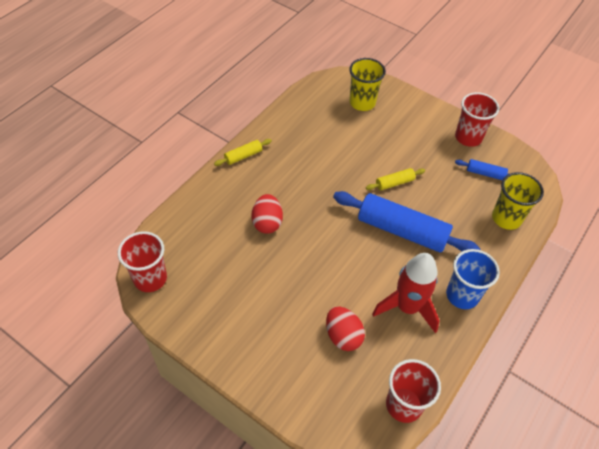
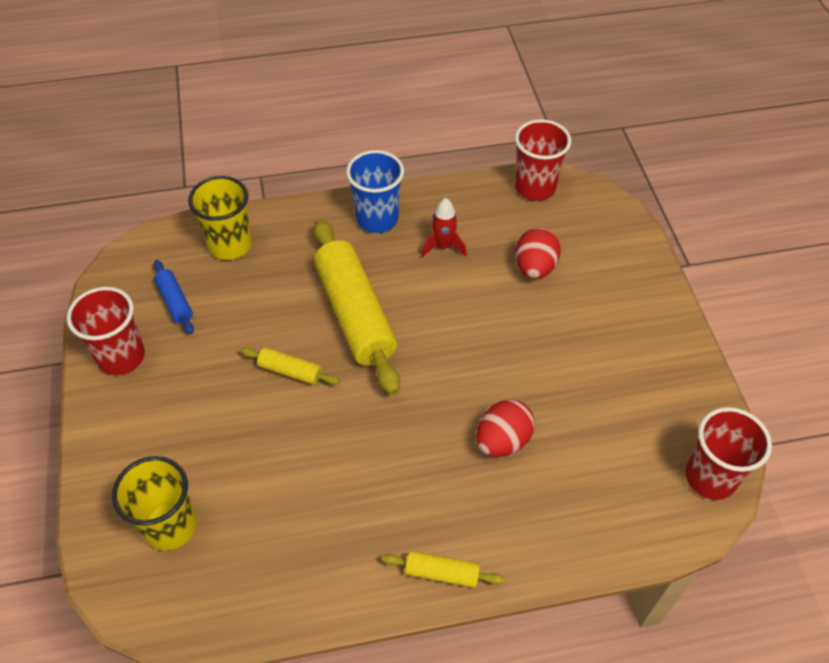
camera: 135 degrees left, 0 degrees up
blue rolling pin [333,191,480,253] -> yellow rolling pin [314,219,400,395]
red rocket [372,253,440,333] -> red rocket [421,198,467,257], size x0.54

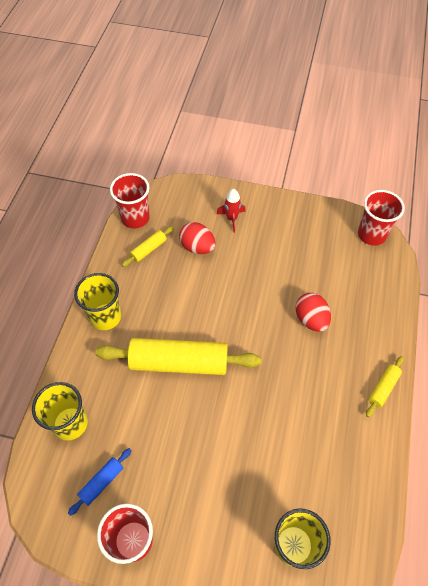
camera: 65 degrees left, 5 degrees up
blue rolling pin [154,260,194,334] -> blue rolling pin turned 45 degrees counterclockwise [68,448,132,516]
yellow rolling pin [240,347,340,385] -> yellow rolling pin moved to [122,226,174,267]
blue cup [346,150,404,233] -> yellow cup [74,273,121,330]
red rocket [421,198,467,257] -> red rocket moved to [216,189,246,233]

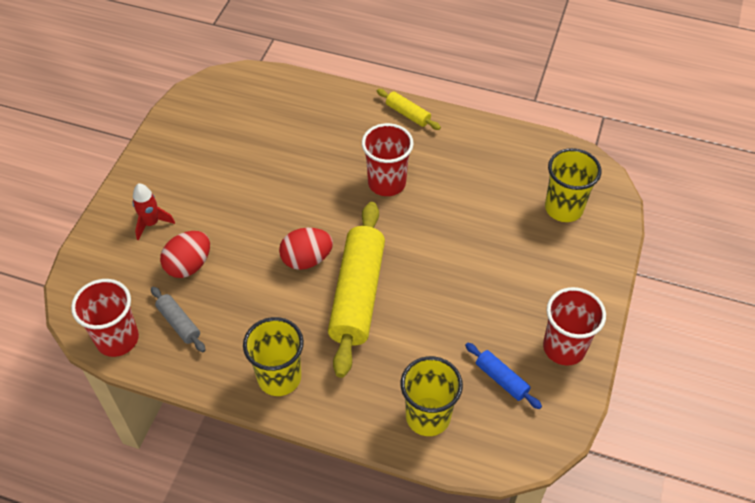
camera: 85 degrees left, 5 degrees down
yellow rolling pin [122,226,174,267] -> grey rolling pin [151,286,206,352]
red egg [296,293,331,332] -> red egg moved to [279,228,333,270]
red cup [358,190,405,246] -> red cup moved to [362,123,414,196]

